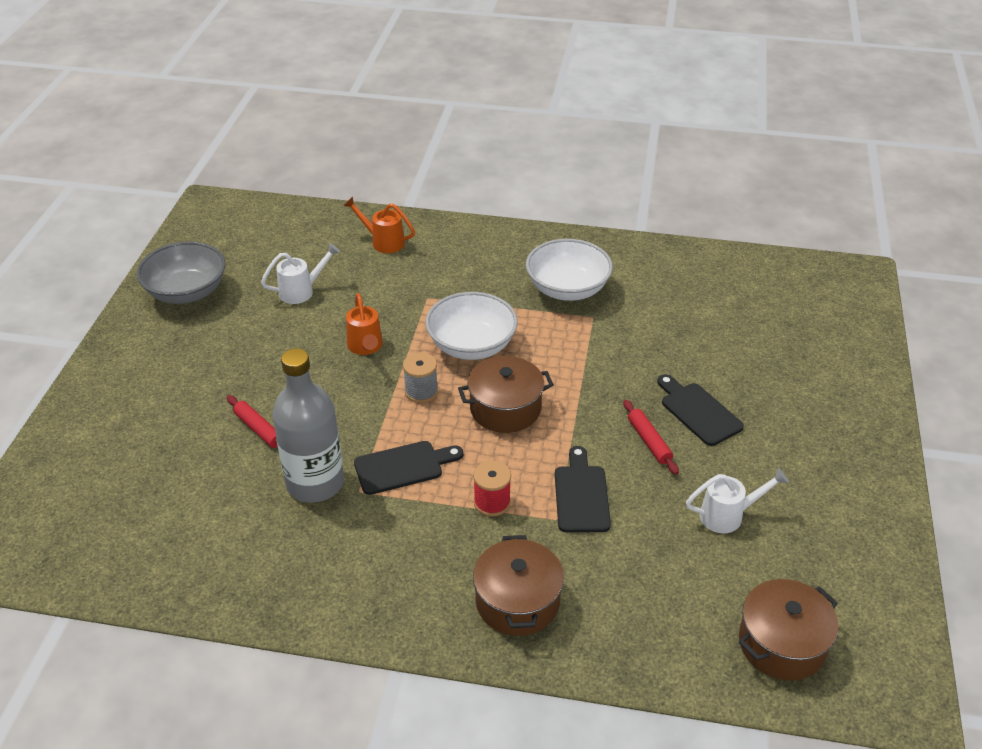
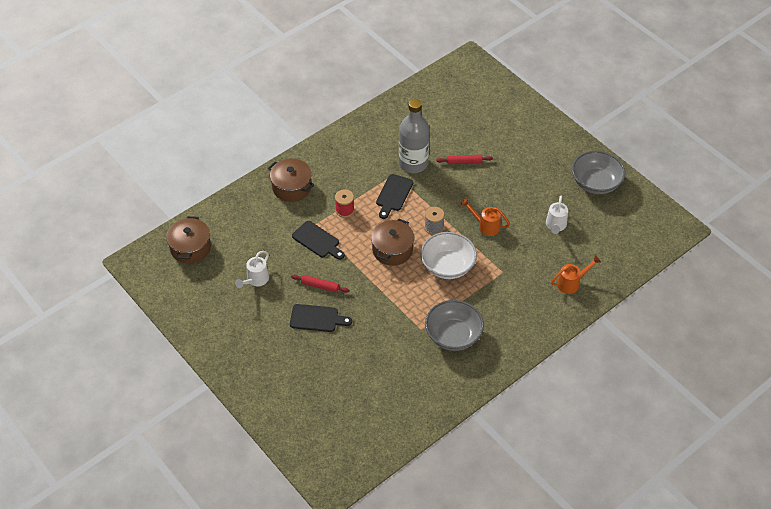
camera: 130 degrees right, 10 degrees up
white bowl [526,239,613,301] -> grey bowl [425,300,484,351]

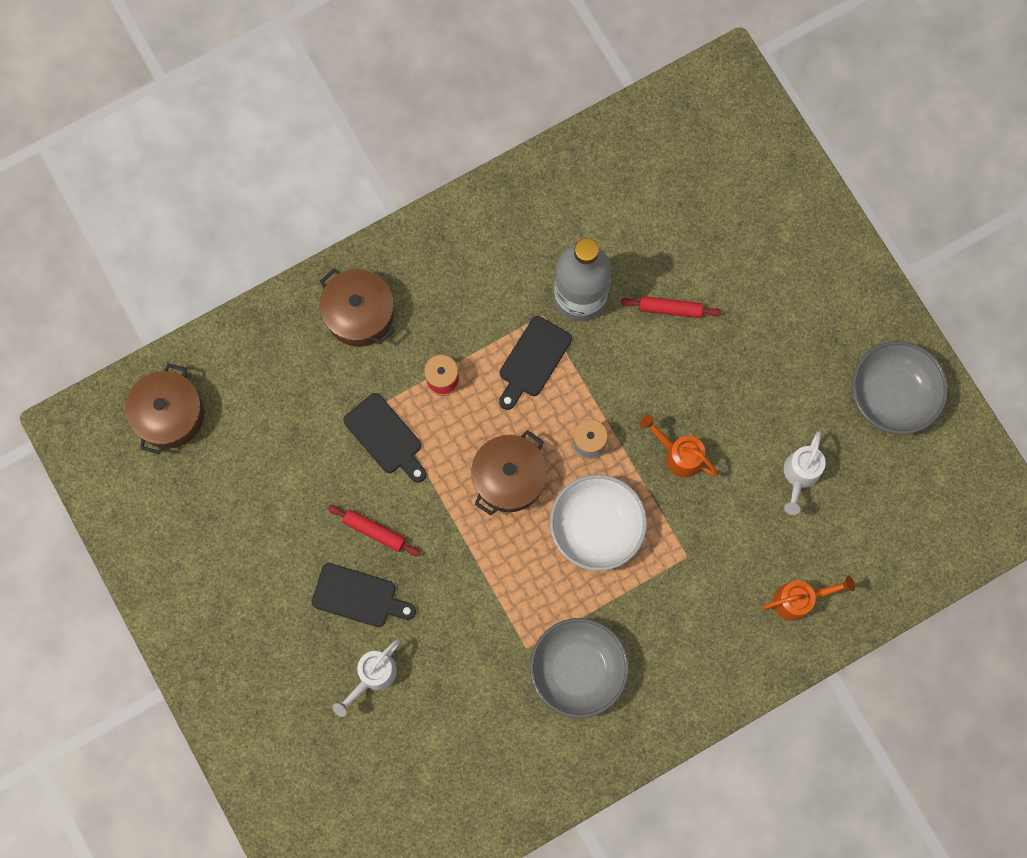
camera: 10 degrees right, 25 degrees up
white watering can [235,251,269,288] -> white watering can moved to [333,639,400,717]

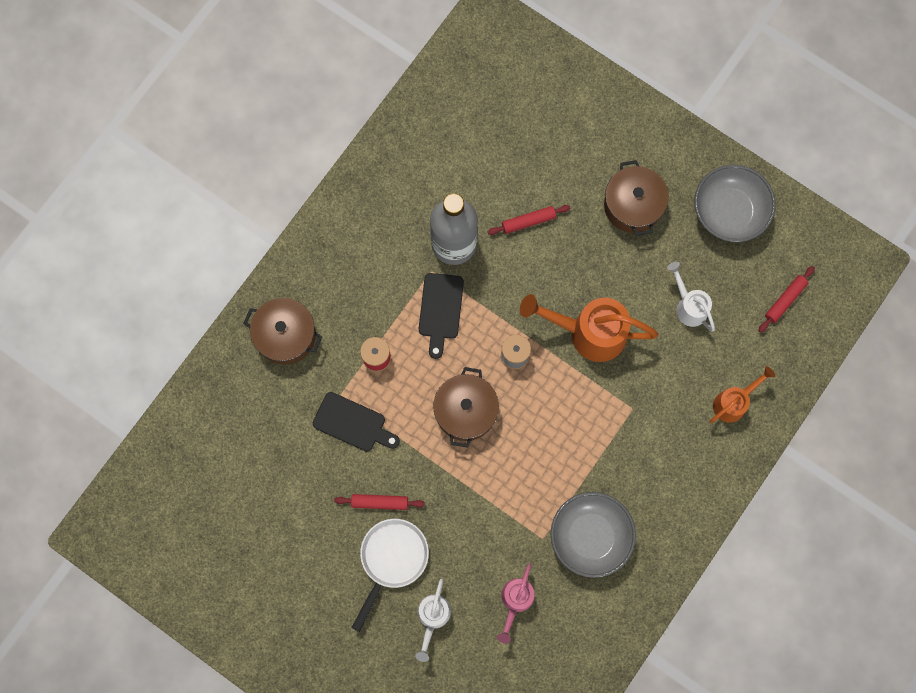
camera: 25 degrees left, 0 degrees up
brown pot [125,363,204,454] -> brown pot moved to [604,160,669,236]
black cutting board [312,563,416,627] -> white pan [352,519,429,632]
white bowl [550,474,647,571] -> none
orange watering can [640,415,718,478] -> orange watering can [520,294,658,362], size x1.74
white watering can [784,431,826,515] -> white watering can turned 150 degrees clockwise [667,262,715,332]
none -> pink watering can [497,563,535,644]
none -> red rolling pin [758,266,815,333]

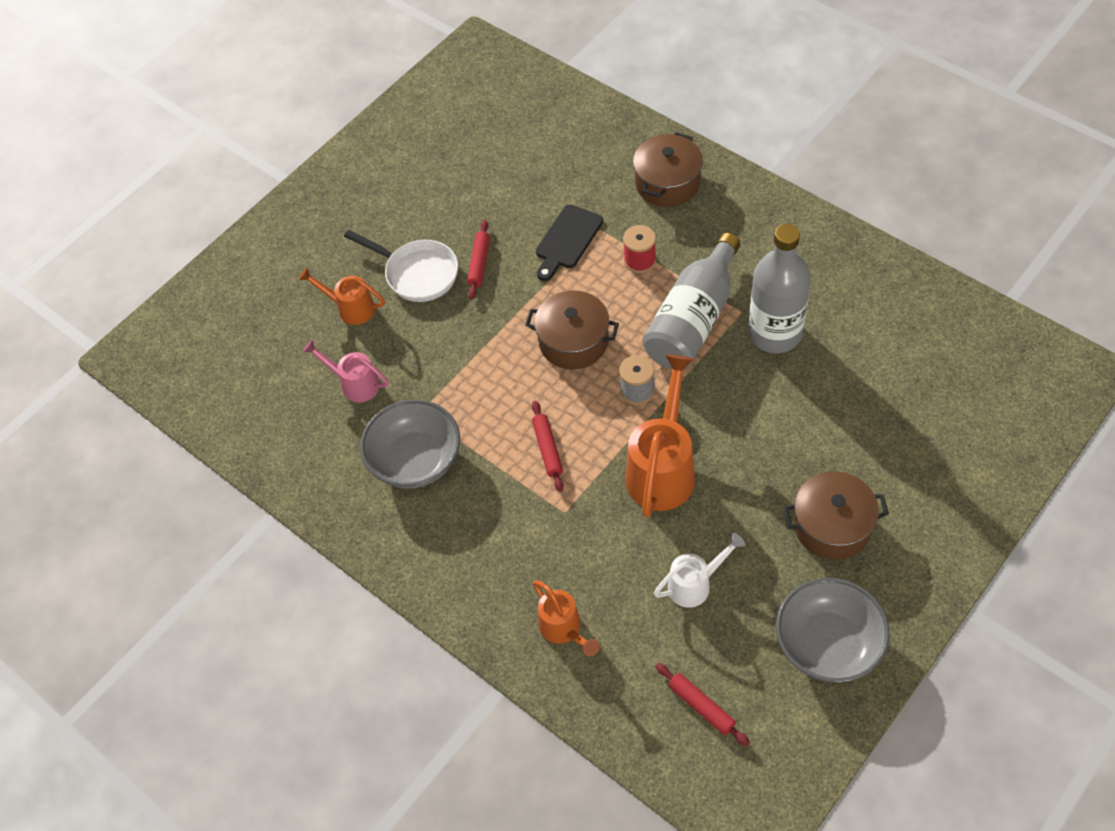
camera: 100 degrees right, 20 degrees down
white watering can [415,579,451,662] -> orange watering can [298,267,385,325]
black cutting board [419,273,464,359] -> grey bottle [643,233,740,369]
red rolling pin [487,205,570,235] -> red rolling pin moved to [532,401,564,492]

